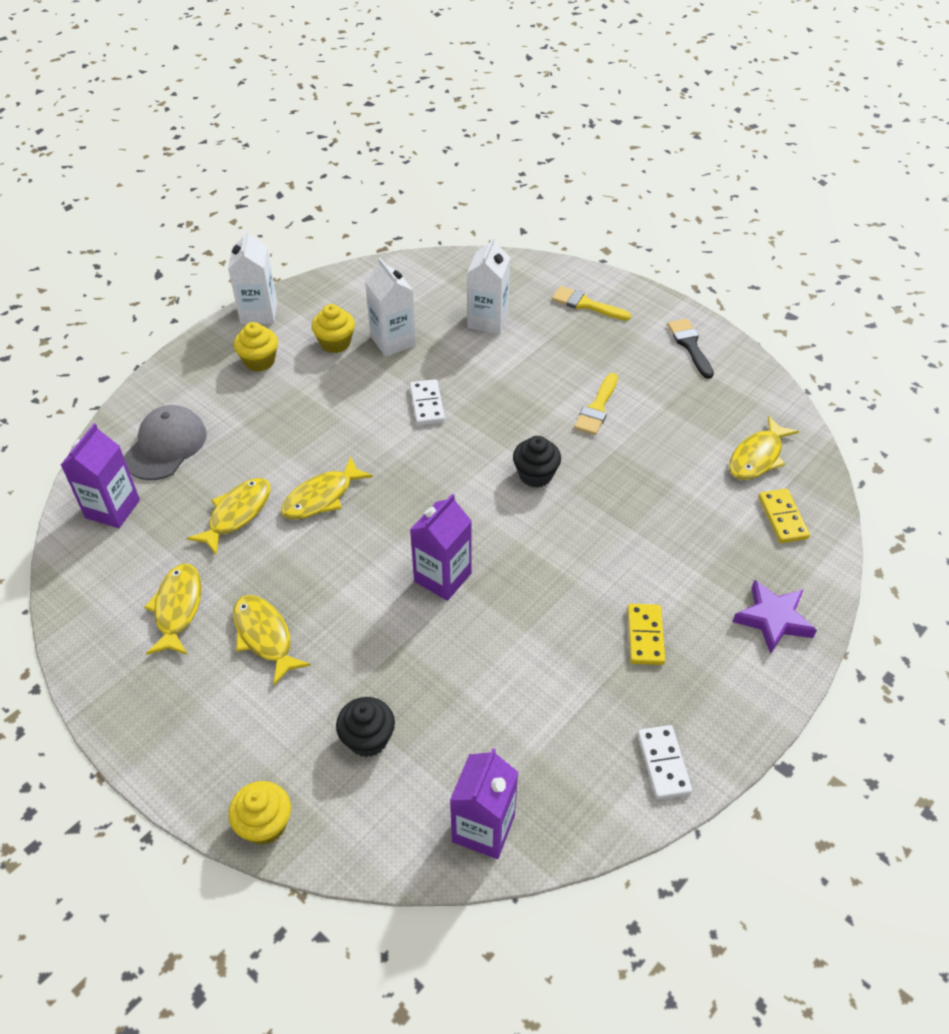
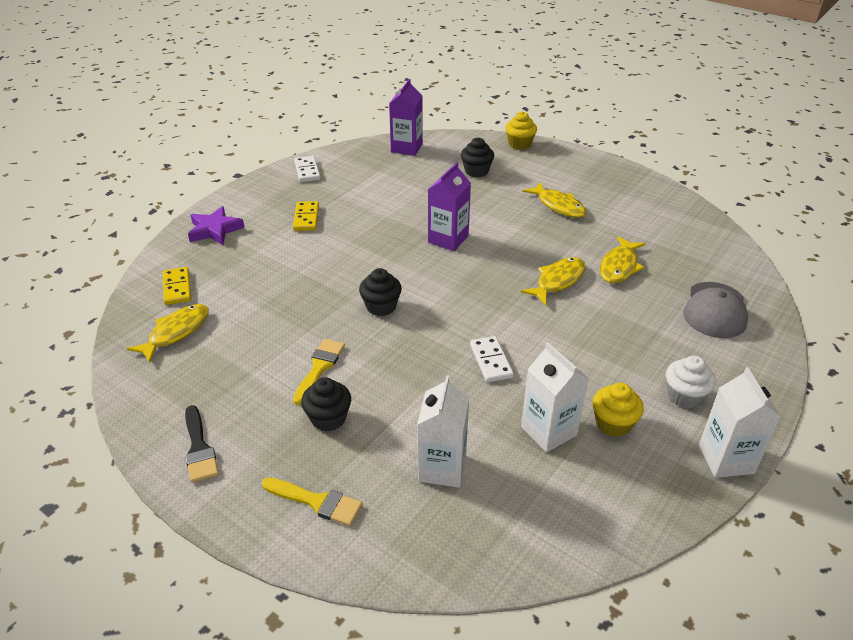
camera: 175 degrees right, 10 degrees down
purple carton [61,423,140,528] -> none
yellow fish [144,563,202,655] -> none
yellow cupcake [234,322,278,372] -> white cupcake [666,356,716,409]
none -> black cupcake [301,377,351,431]

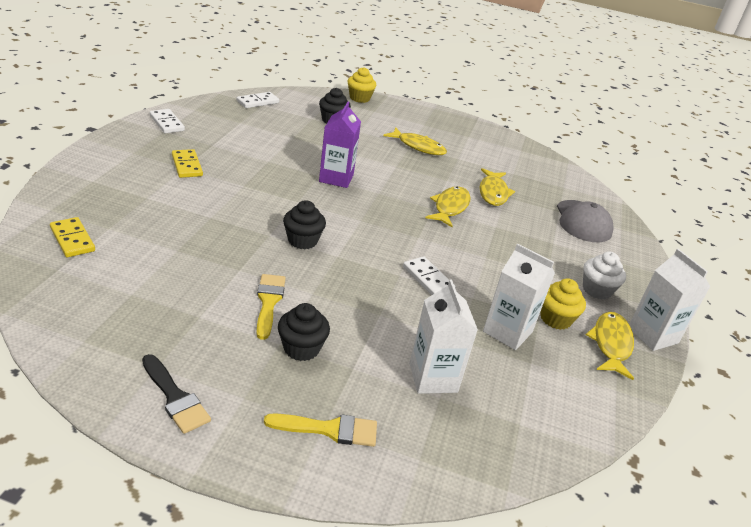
camera: 25 degrees left, 5 degrees down
yellow fish [127,304,209,363] -> yellow fish moved to [586,312,634,380]
purple star [188,206,245,245] -> none
purple carton [389,79,423,156] -> white domino [237,92,279,108]

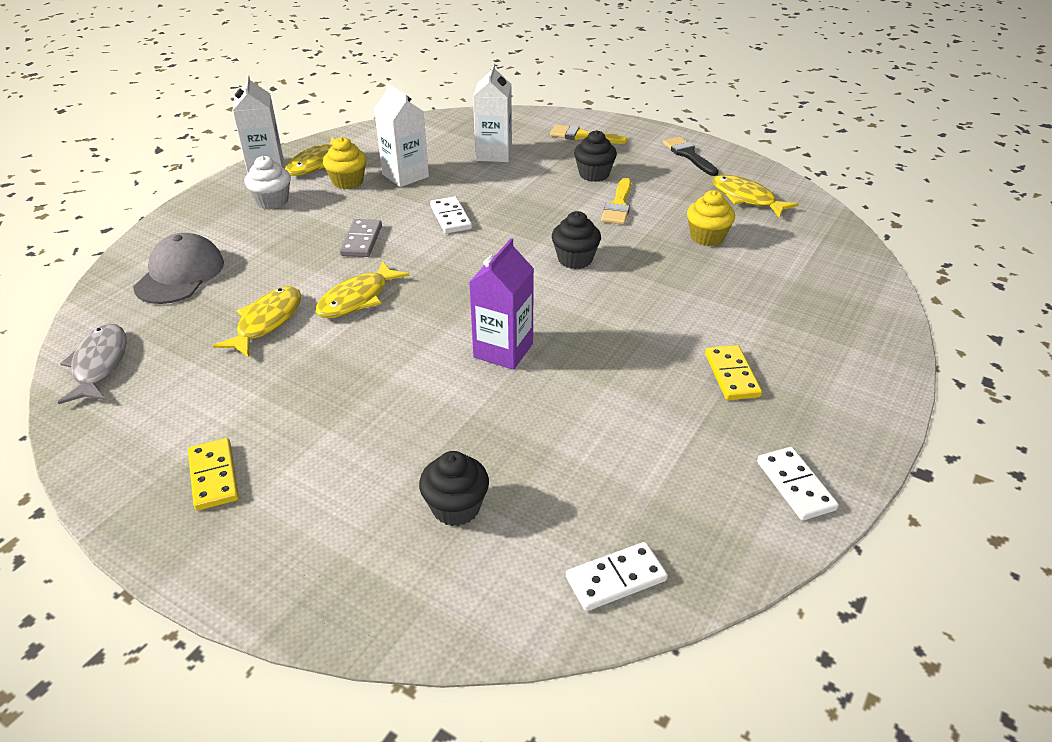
camera: 160 degrees left, 5 degrees up
yellow domino [50,217,95,257] -> yellow domino moved to [188,438,239,511]
yellow cupcake [347,67,377,103] -> yellow cupcake moved to [687,190,735,246]
yellow fish [383,128,447,155] -> yellow fish moved to [712,175,799,218]
none -> grey fish [58,324,126,404]
none -> grey domino [339,219,382,257]

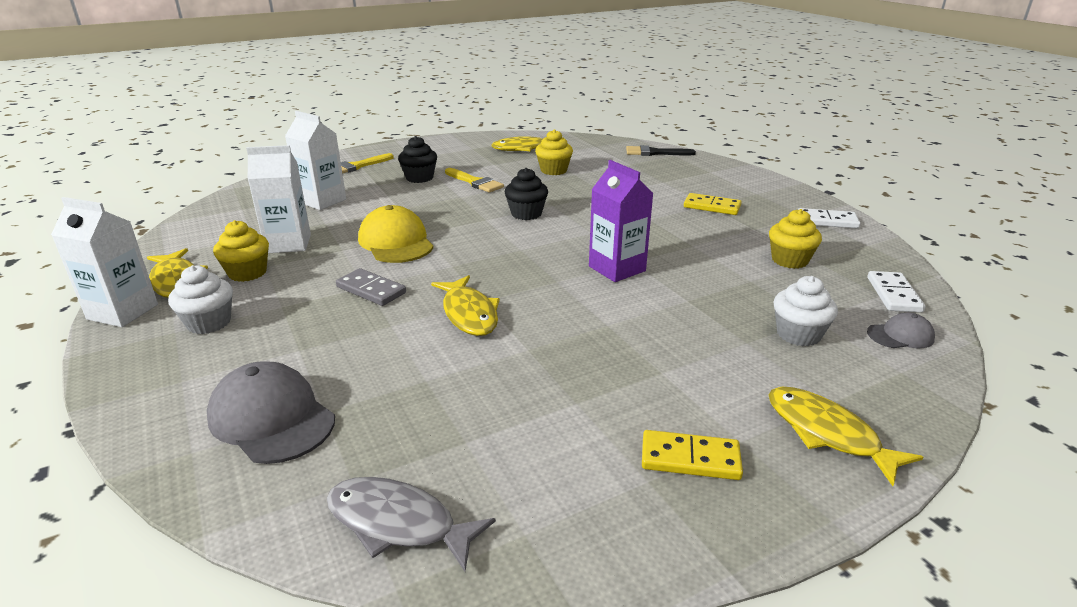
camera: 60 degrees left, 10 degrees down
yellow fish [213,286,301,358] -> yellow fish moved to [769,387,923,486]
black cupcake [419,451,489,526] -> white cupcake [774,276,838,346]
white domino [430,196,472,234] -> yellow cap [358,205,434,263]
black brush [663,137,719,176] -> black brush moved to [626,145,696,156]
none -> yellow cupcake [769,209,822,269]
none -> grey cap [867,313,935,348]

